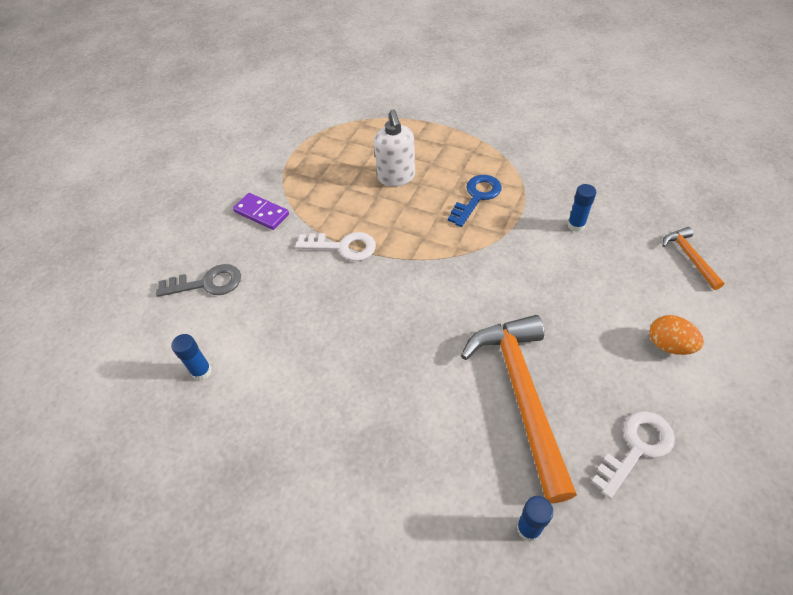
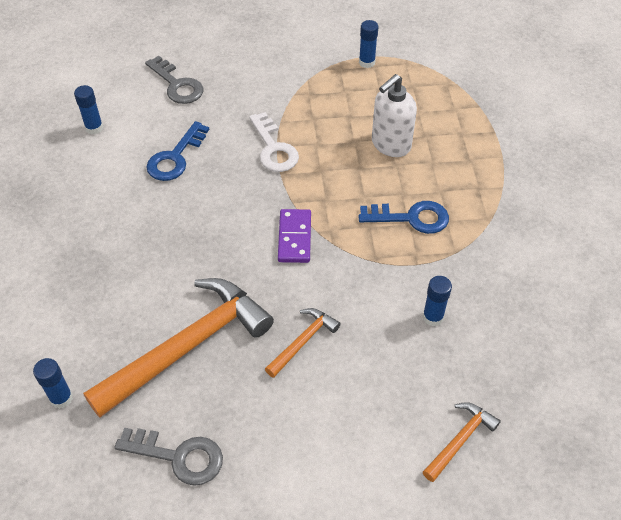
camera: 55 degrees right, 0 degrees up
purple domino [233,193,289,230] -> purple domino moved to [278,209,311,263]
white key [591,411,675,499] -> grey key [114,428,223,486]
orange egg [650,315,704,355] -> none
none -> blue key [146,121,209,181]
none -> orange hammer [265,308,341,378]
none -> blue glue stick [359,20,379,68]

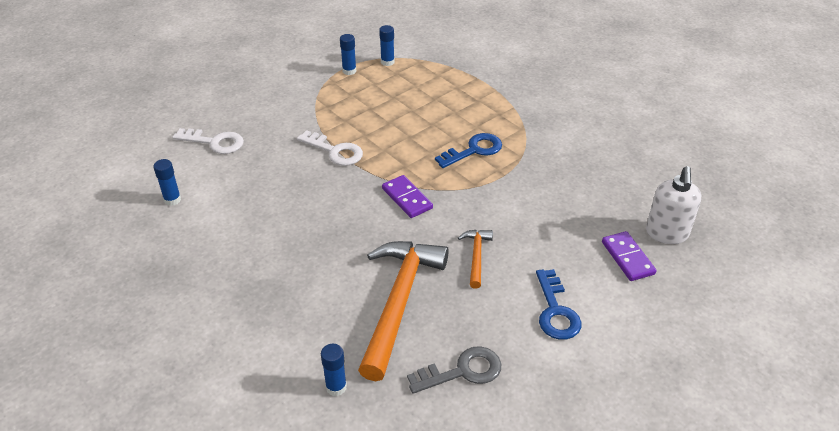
camera: 35 degrees left, 10 degrees down
grey key [145,56,203,104] -> white key [172,128,244,154]
blue key [146,121,209,181] -> blue key moved to [536,269,582,340]
white soap dispenser [372,74,417,157] -> white soap dispenser moved to [646,166,701,244]
blue glue stick [423,276,452,326] -> blue glue stick moved to [379,25,395,66]
orange hammer [423,402,501,482] -> purple domino [602,231,657,281]

